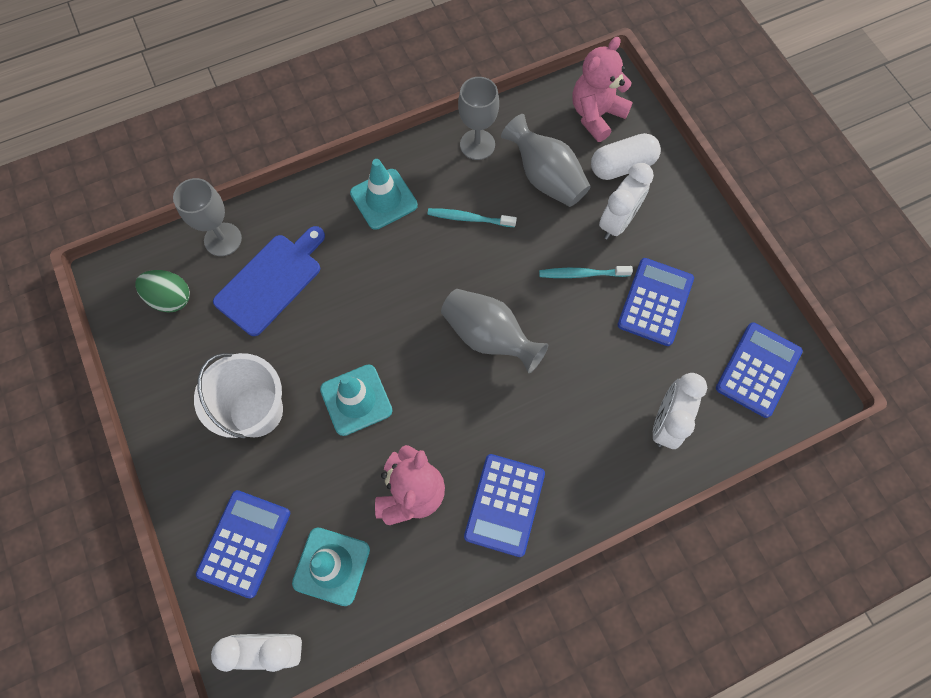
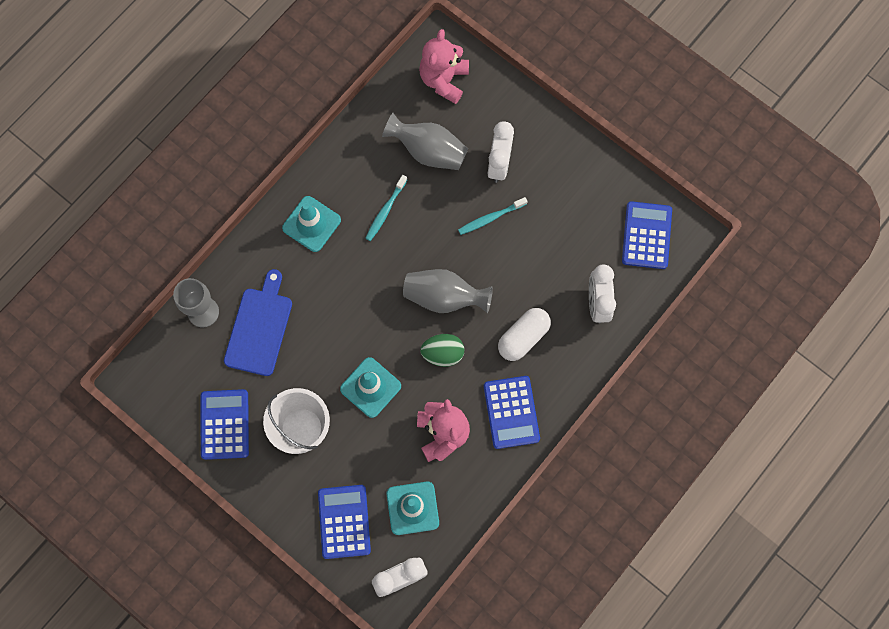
camera: 25 degrees left, 5 degrees up
green egg [135,270,190,313] -> green egg moved to [420,334,464,367]
turquoise toothbrush [427,208,517,227] -> turquoise toothbrush turned 45 degrees counterclockwise [366,175,407,241]
grey goblet [458,77,499,160] -> none
white capsule [591,133,661,180] -> white capsule moved to [498,308,551,361]
blue calculator [617,258,694,346] -> blue calculator moved to [201,389,249,460]

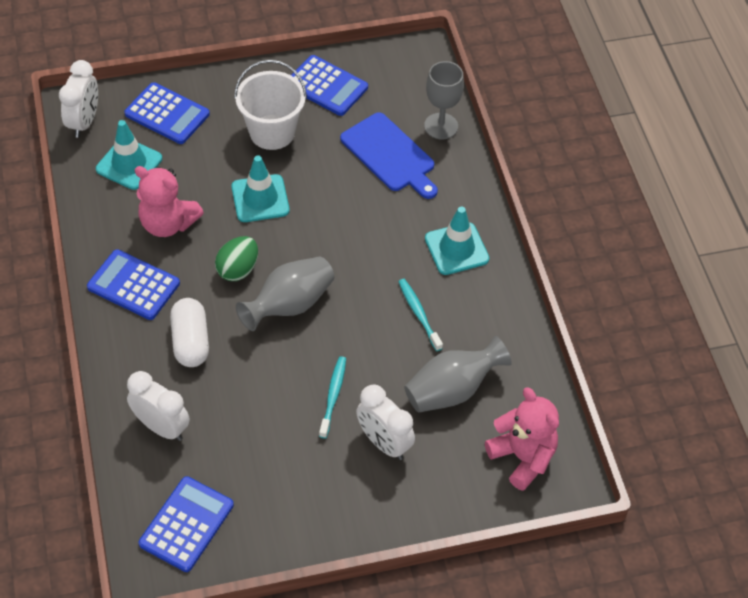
camera: 125 degrees right, 20 degrees down
blue calculator [622,201,672,269] -> blue calculator turned 105 degrees counterclockwise [139,476,234,572]

